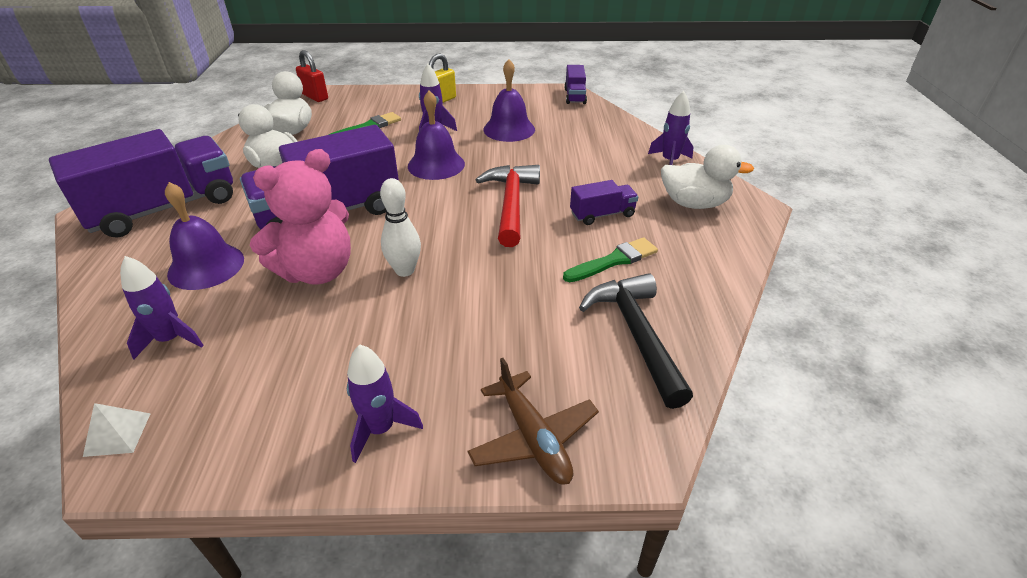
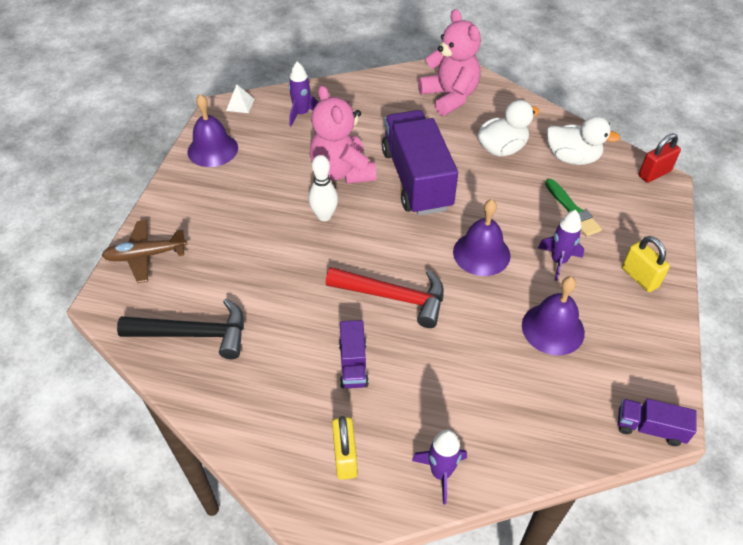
camera: 105 degrees right, 10 degrees up
purple truck [49,129,233,238] -> pink teddy bear [418,9,481,116]
purple bell [165,182,244,290] -> purple bell moved to [187,94,238,167]
purple rocket [347,344,423,463] -> none
green brush [563,237,658,282] -> none
white duck [661,145,754,209] -> yellow padlock [332,416,357,480]

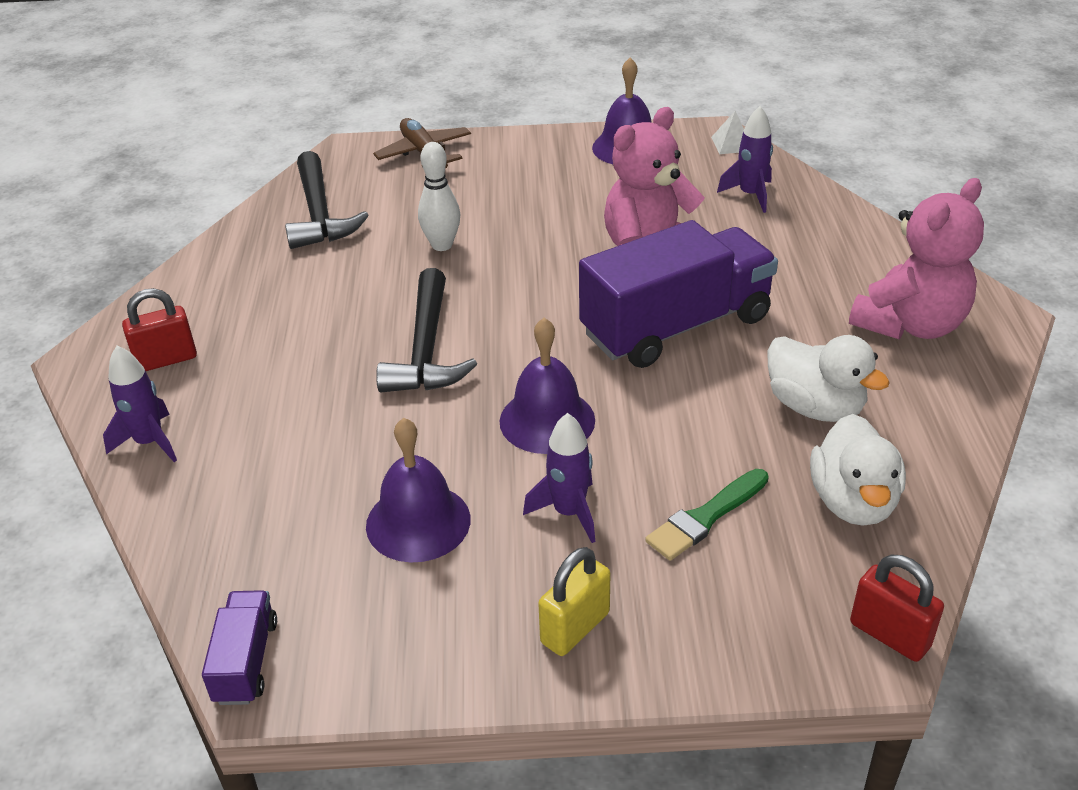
camera: 75 degrees right, 10 degrees down
white bowling pin [309,155,338,221] -> white bowling pin moved to [418,142,460,251]
red hammer [325,267,444,328] -> black hammer [376,268,477,392]
yellow padlock [332,416,357,480] -> red padlock [122,288,197,371]
purple truck [339,320,369,388] -> none

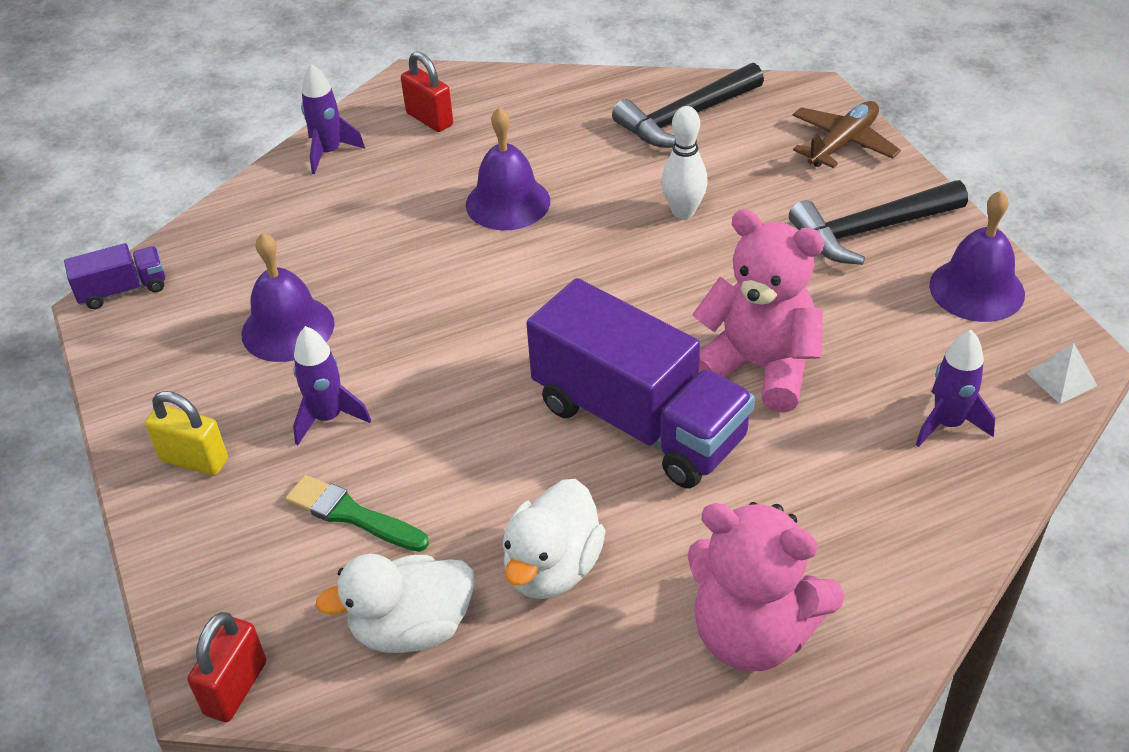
camera: 70 degrees right, 5 degrees up
black hammer [376,268,477,392] -> black hammer moved to [789,180,968,265]
purple bell [500,318,595,454] -> purple bell moved to [466,107,550,230]

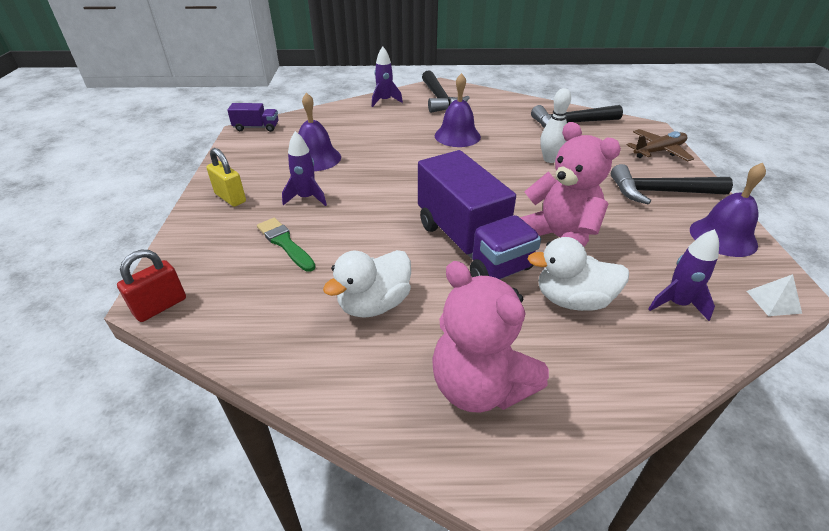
camera: 20 degrees right, 5 degrees down
white duck [315,554,474,653] -> white duck moved to [527,237,629,311]
red padlock [401,51,453,132] -> black hammer [422,70,469,113]

